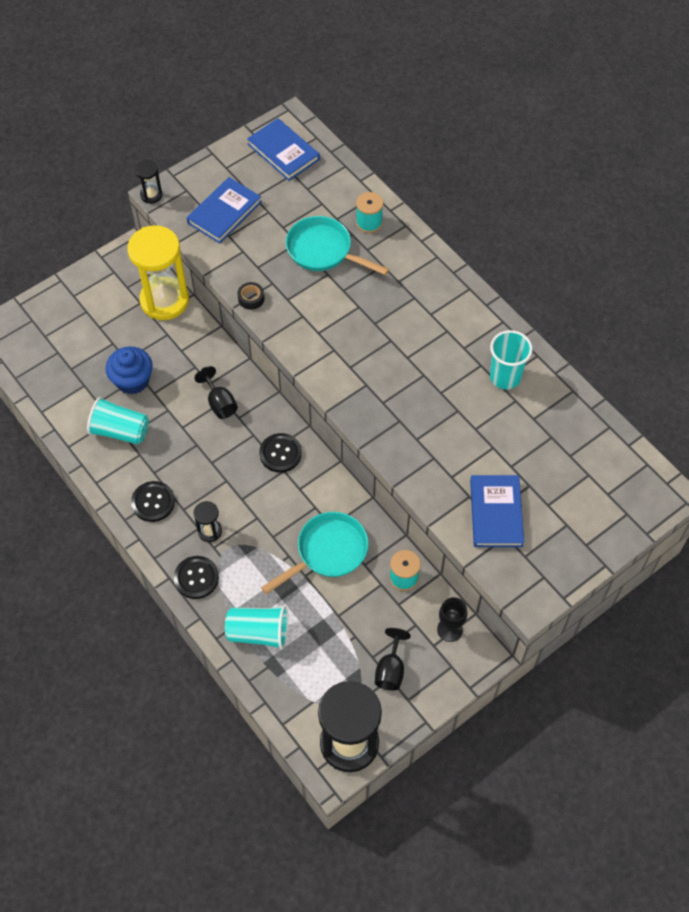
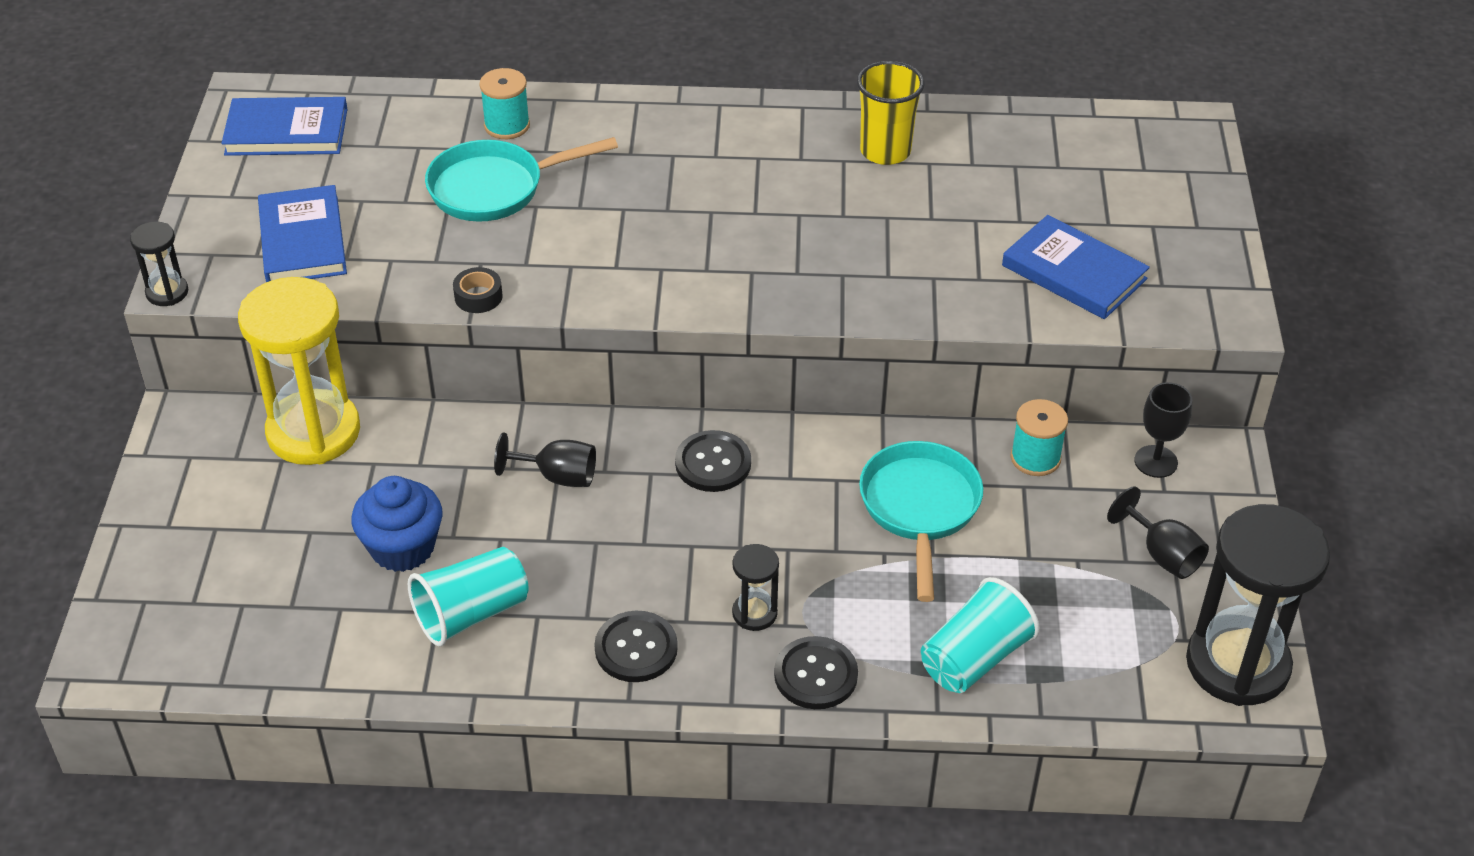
camera: 50 degrees left, 15 degrees down
turquoise cup [490,330,532,389] -> yellow cup [857,61,925,165]

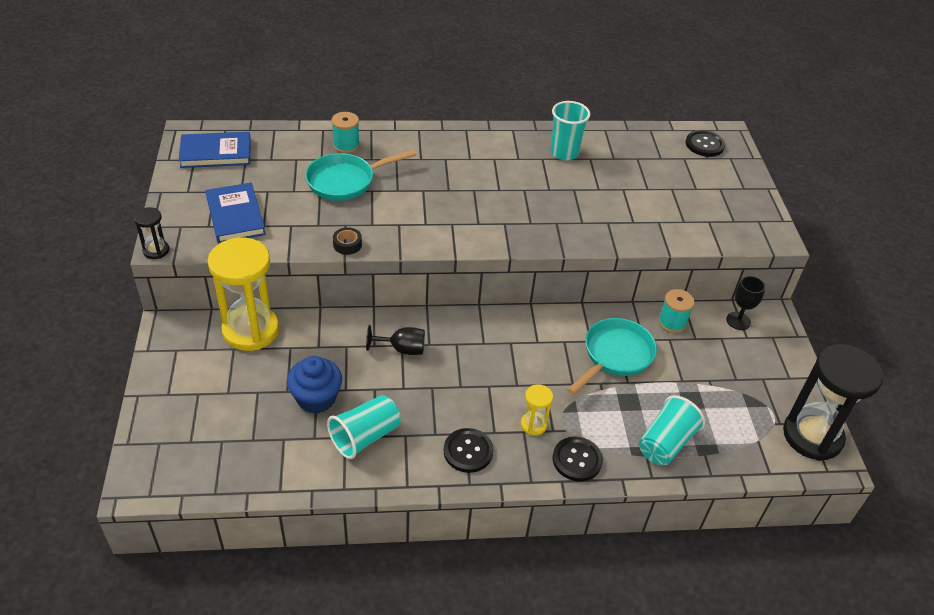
camera: 10 degrees left, 0 degrees up
black button [675,430,751,492] -> black button moved to [686,130,725,157]
black hourglass [732,544,779,631] -> yellow hourglass [521,384,553,436]
yellow cup [857,61,925,165] -> turquoise cup [550,101,590,160]
turquoise pan [859,441,983,602] -> turquoise pan turned 45 degrees clockwise [567,318,657,395]
blue book [1002,215,1150,319] -> none
black goblet [1107,486,1209,579] -> none

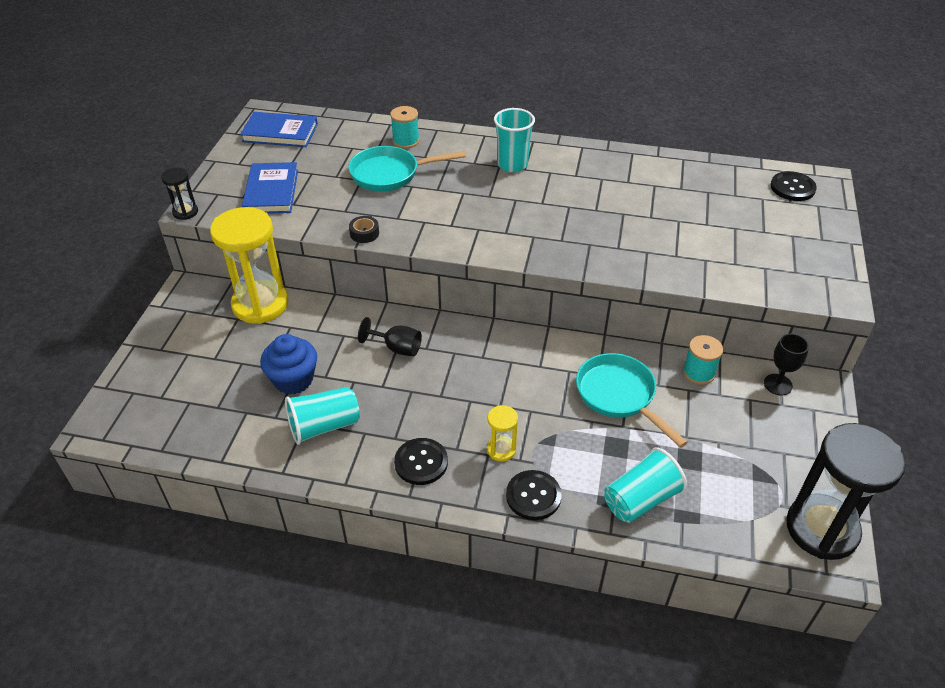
camera: 20 degrees right, 0 degrees up
turquoise cup [550,101,590,160] -> turquoise cup moved to [494,108,535,172]
turquoise pan [567,318,657,395] -> turquoise pan turned 90 degrees counterclockwise [576,353,688,448]

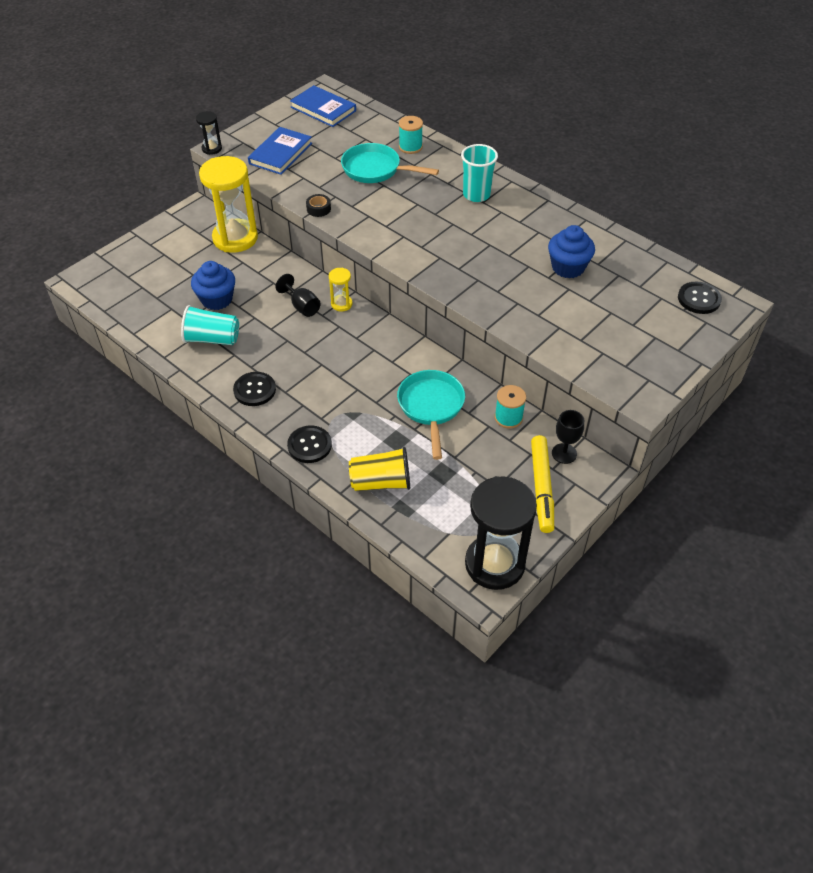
camera: 30 degrees right, 5 degrees up
yellow hourglass [487,405,518,461] -> yellow hourglass moved to [329,268,353,312]
turquoise cup [604,447,687,523] -> yellow cup [349,447,410,491]
none -> yellow marker [531,435,554,533]
none -> blue cupcake [548,225,595,278]

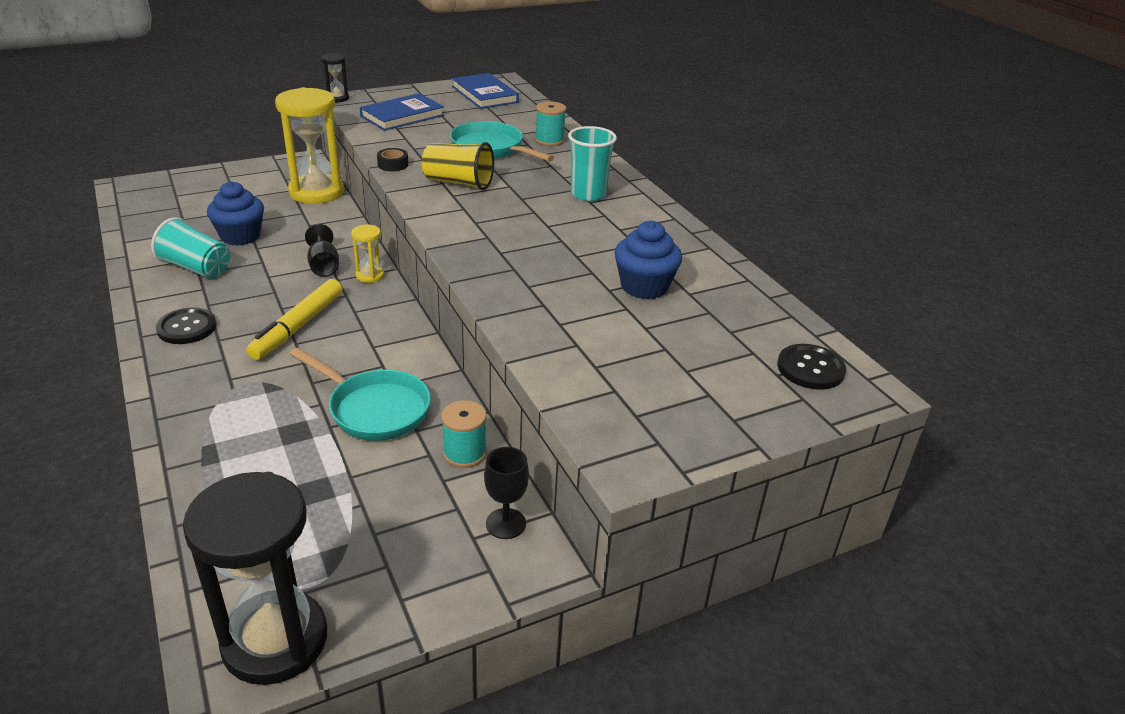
camera: 20 degrees right, 15 degrees down
black button [287,425,332,463] -> none
yellow cup [349,447,410,491] -> yellow cup moved to [422,142,494,190]
turquoise pan [397,370,465,460] -> turquoise pan turned 105 degrees clockwise [290,348,431,441]
yellow marker [531,435,554,533] -> yellow marker moved to [246,279,343,360]

